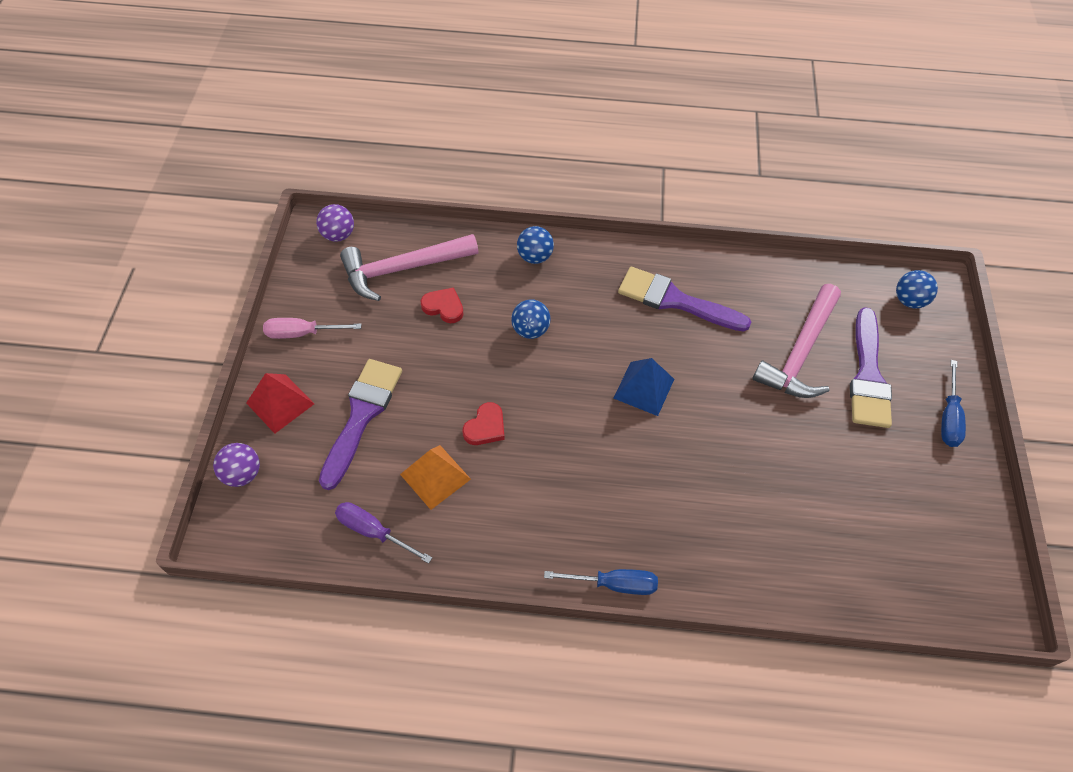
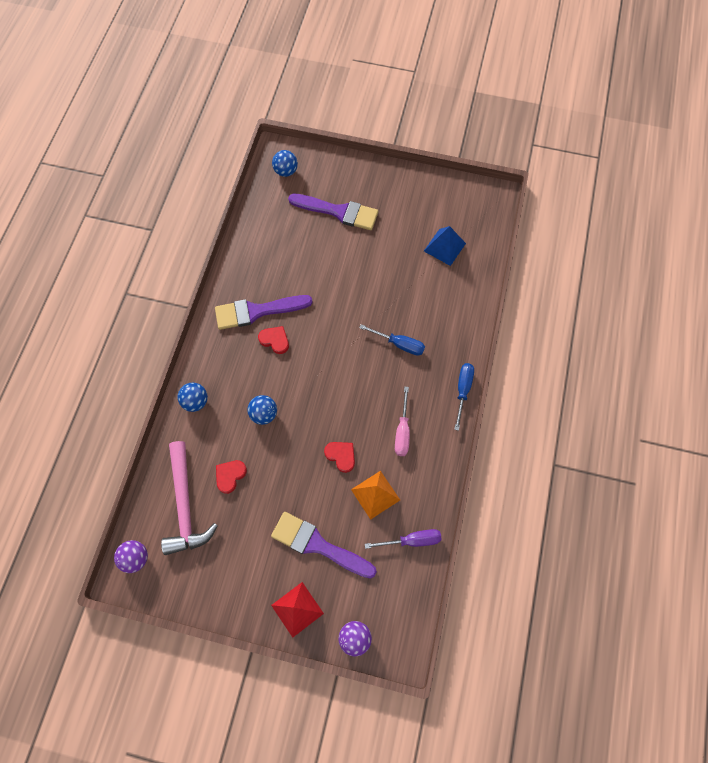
camera: 80 degrees left, 10 degrees up
pink screwdriver [263,318,361,339] -> pink screwdriver moved to [395,387,410,456]
purple screwdriver [335,502,432,564] -> purple screwdriver turned 135 degrees counterclockwise [365,529,442,549]
blue pyramid [614,358,674,416] -> blue pyramid moved to [424,226,466,266]
purple brush [618,267,751,332] -> purple brush turned 45 degrees clockwise [215,295,313,330]
pink hammer [752,284,841,398] -> none
blue screwdriver [941,360,966,447] -> blue screwdriver moved to [359,324,425,356]
none -> red heart [258,326,289,354]

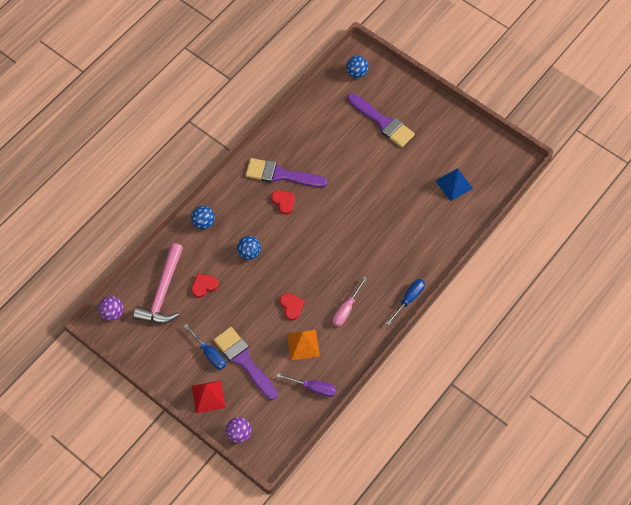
camera: 25 degrees right, 5 degrees down
blue screwdriver [359,324,425,356] -> blue screwdriver moved to [184,324,226,370]

